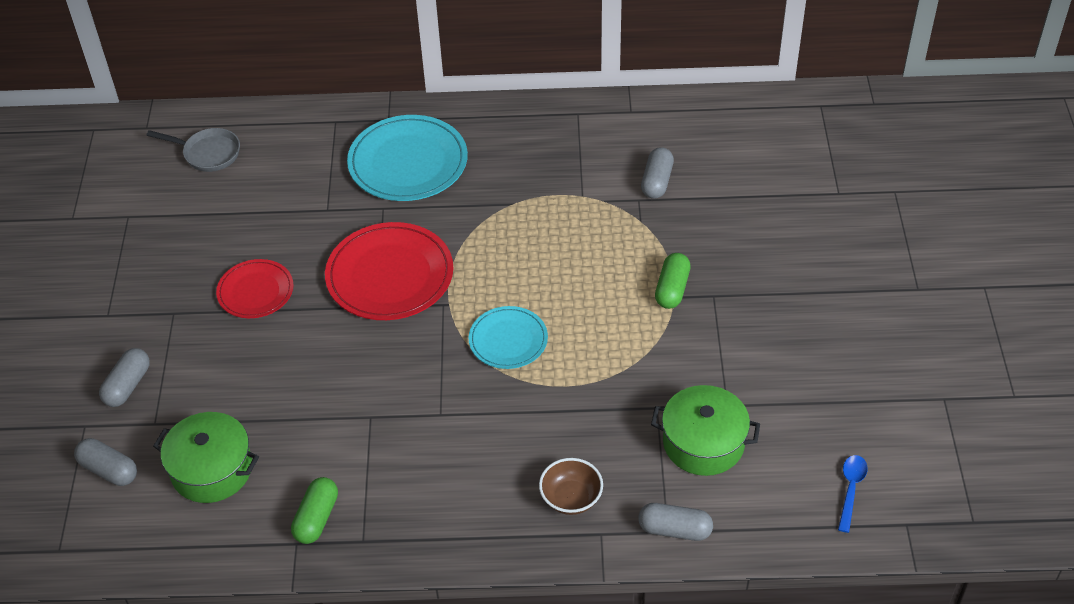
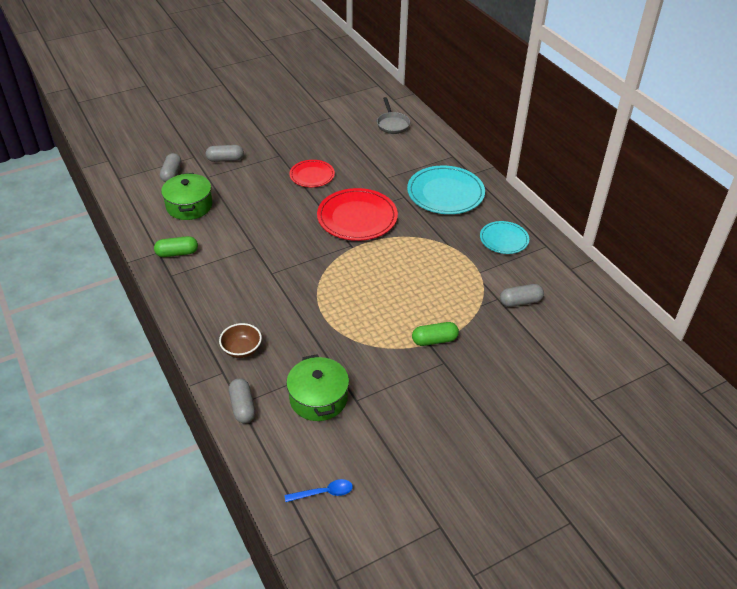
camera: 60 degrees right, 5 degrees down
turquoise plate [469,306,548,369] -> turquoise plate moved to [480,221,529,254]

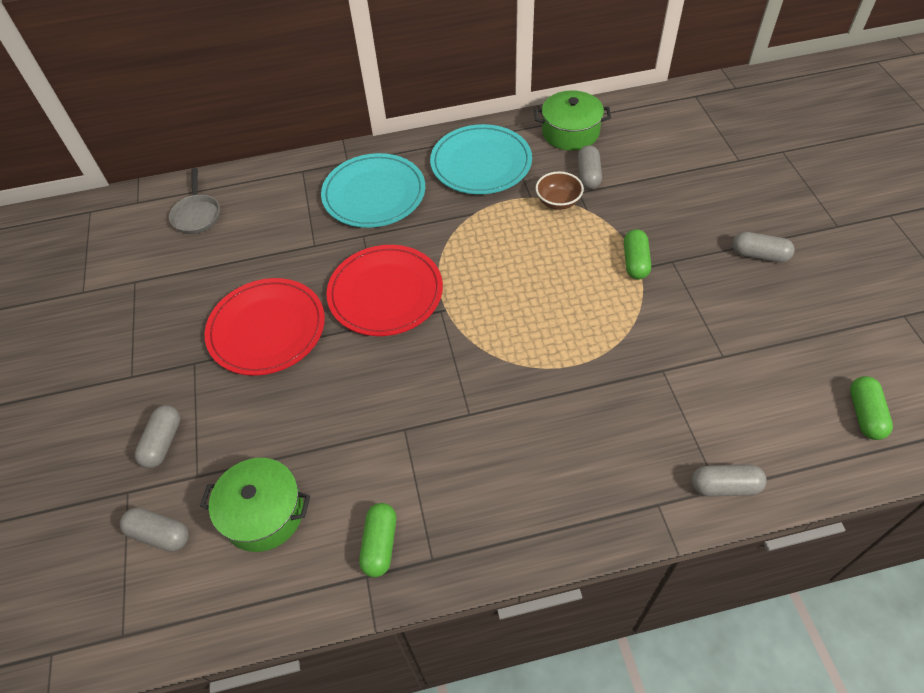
camera: 70 degrees left, 10 degrees up
brown bowl [219,323,262,358] -> brown bowl moved to [536,172,584,210]
blue spoon [285,479,353,502] -> green capsule [850,376,893,440]
green pot [286,354,349,421] -> green pot moved to [534,90,611,151]
red plate [289,160,335,187] -> red plate [205,278,325,376], size x1.68
grey pan [377,97,410,134] -> grey pan turned 75 degrees clockwise [169,168,220,234]
turquoise plate [480,221,529,254] -> turquoise plate [430,124,532,194], size x1.68
none -> grey capsule [732,232,795,263]

